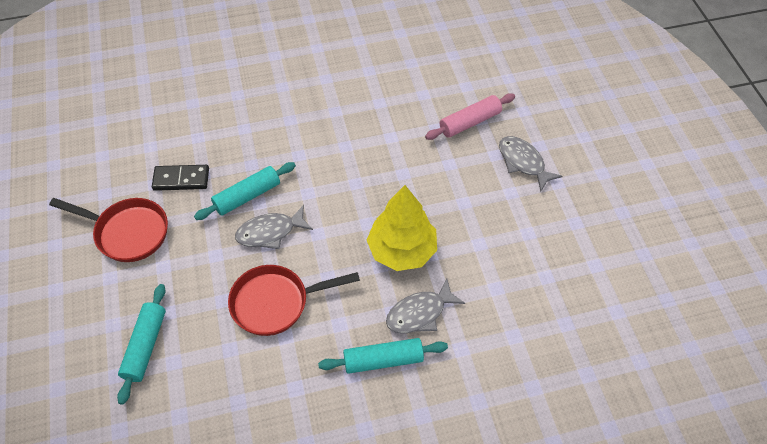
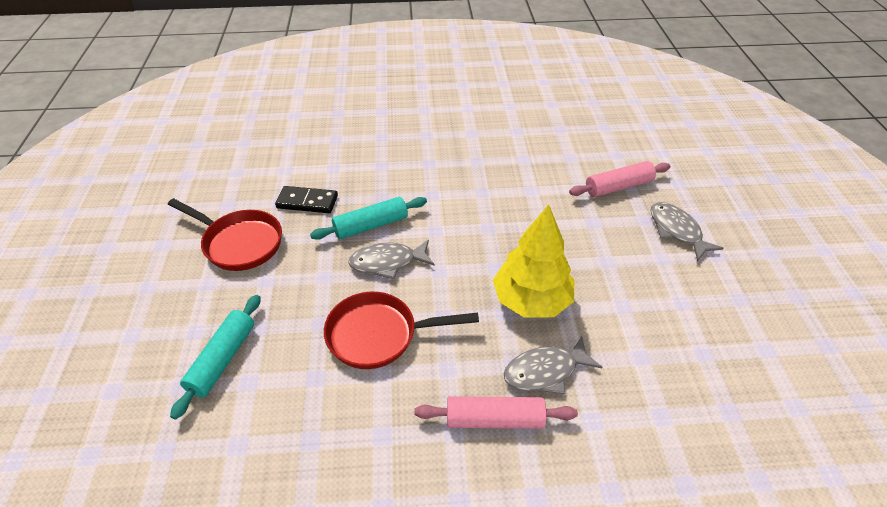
camera: 10 degrees right, 10 degrees down
turquoise rolling pin [318,338,448,374] -> pink rolling pin [414,396,578,429]

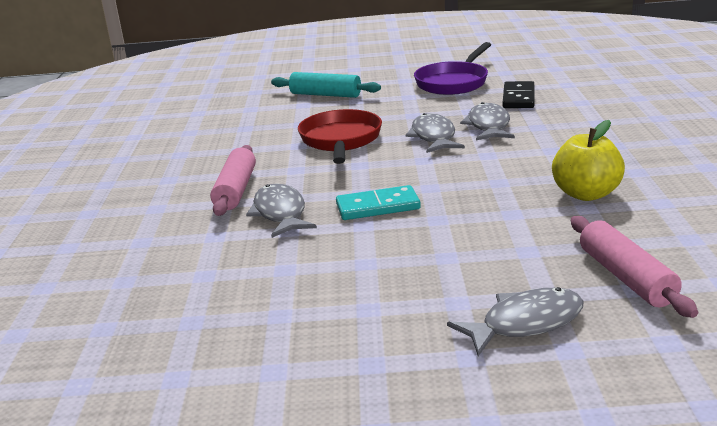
camera: 95 degrees right, 20 degrees down
red pan [168,198,282,271] -> purple pan [414,42,491,95]
turquoise rolling pin [310,197,427,240] -> grey fish [460,102,515,140]
yellow tree [493,204,575,318] -> turquoise domino [336,185,421,220]
none -> yellow apple [552,120,625,201]

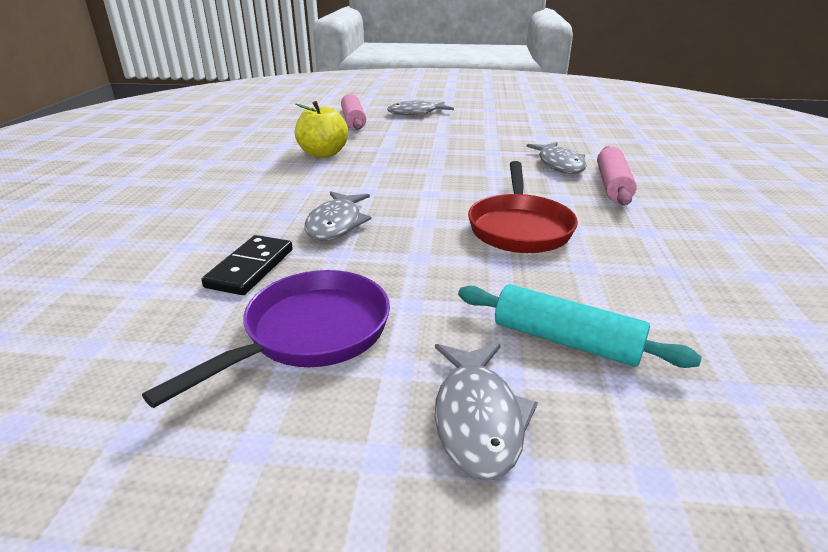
camera: 175 degrees left, 5 degrees up
turquoise domino [336,185,421,220] -> none
grey fish [405,113,465,153] -> grey fish moved to [435,344,538,480]

